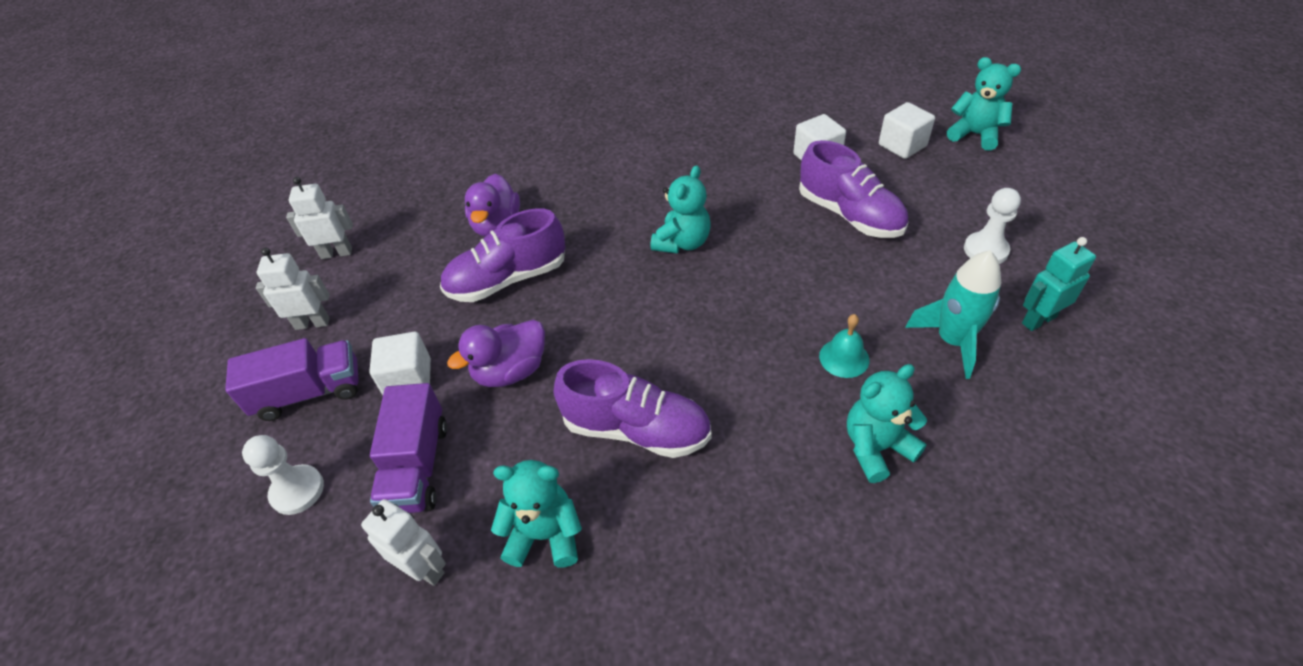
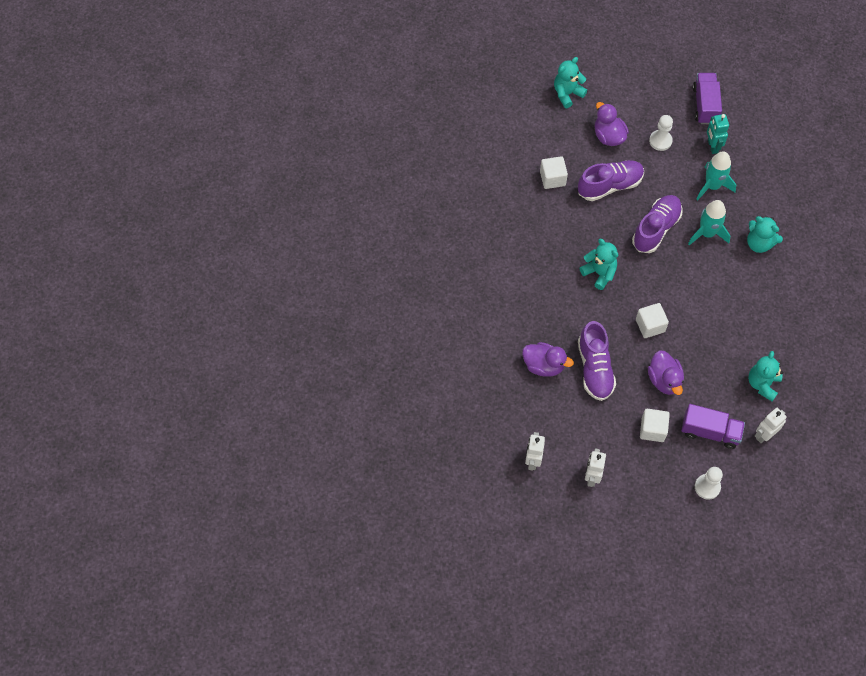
camera: 75 degrees left, 15 degrees up
purple truck [225,338,359,421] -> purple truck moved to [693,73,722,124]
purple shoe [554,359,712,458] -> purple shoe moved to [632,195,683,253]
turquoise bell [819,314,869,378] -> turquoise rocket [688,200,731,245]
turquoise teddy bear [847,364,927,483] -> turquoise teddy bear turned 45 degrees counterclockwise [747,216,783,253]
white cube [879,102,935,159] -> white cube moved to [636,303,669,338]
none -> purple duck [595,102,629,146]

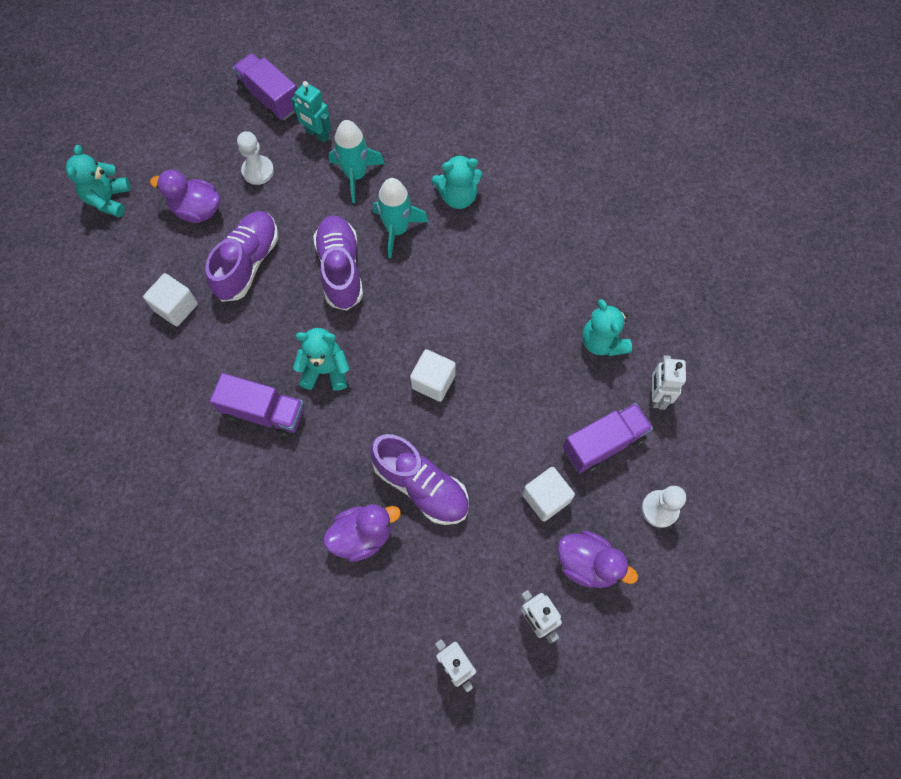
camera: 45 degrees left, 5 degrees up
purple duck [648,350,684,395] -> purple duck moved to [557,531,638,588]
none -> purple truck [210,373,304,437]

